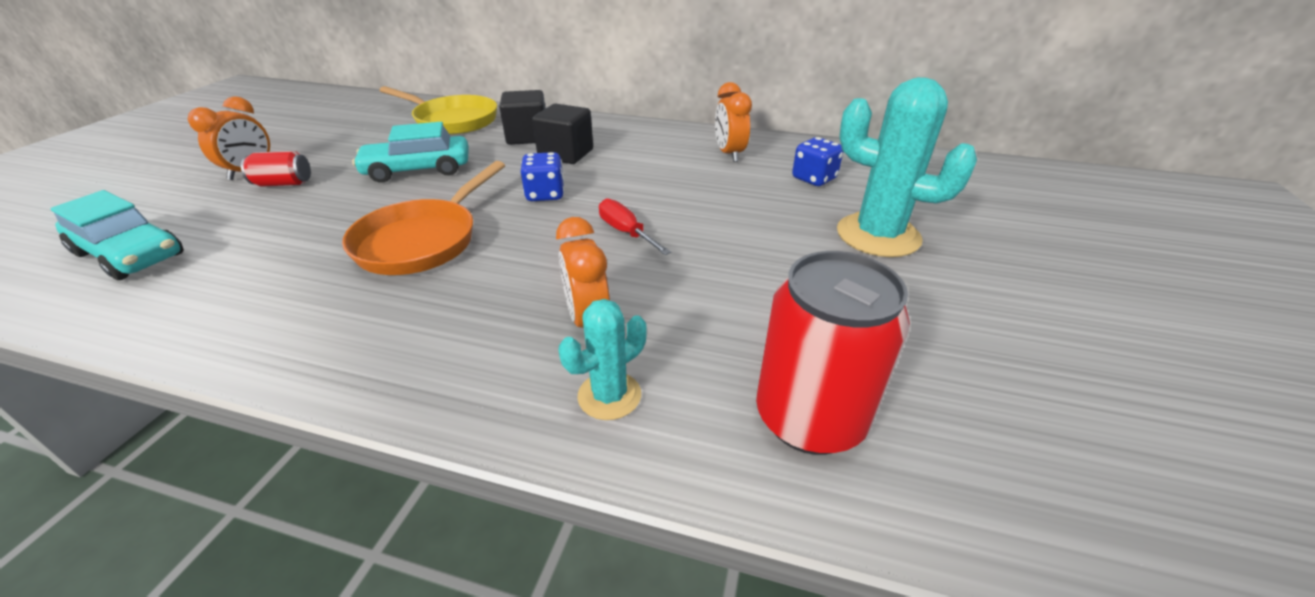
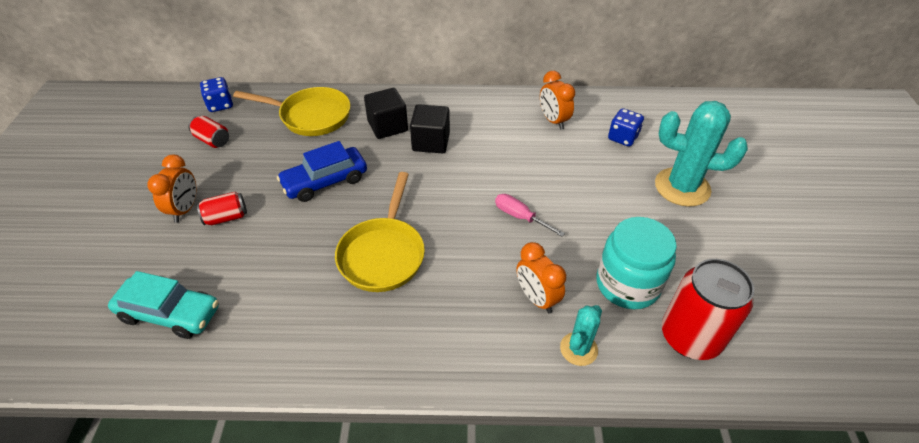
camera: 15 degrees left, 10 degrees up
orange pan [342,161,505,275] -> yellow pan [335,172,425,292]
turquoise car [352,122,469,183] -> blue car [277,141,367,202]
blue dice [521,152,564,201] -> blue dice moved to [200,77,233,112]
red screwdriver [599,199,671,255] -> pink screwdriver [495,194,565,237]
none -> red can [188,116,229,148]
none -> turquoise jar [596,217,677,309]

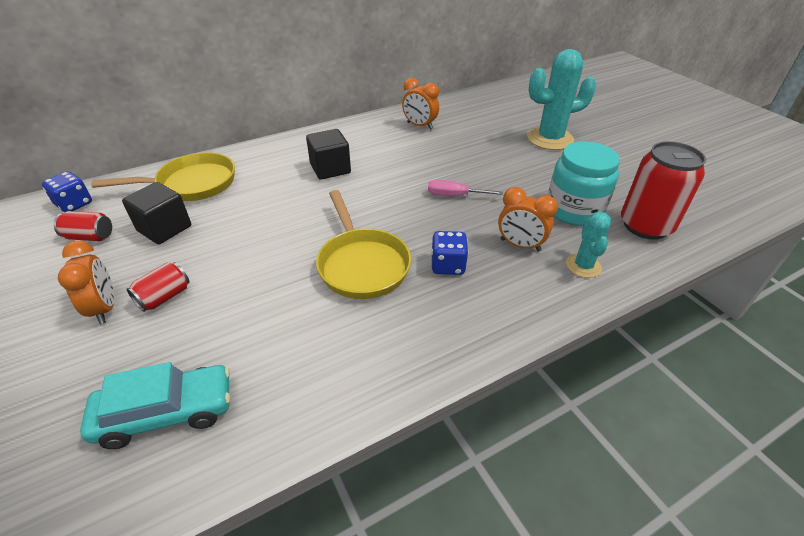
camera: 30 degrees left, 5 degrees down
blue car [277,141,367,202] -> none
black cube [364,88,408,139] -> black cube moved to [122,182,191,244]
blue dice [608,108,644,147] -> blue dice moved to [431,231,469,275]

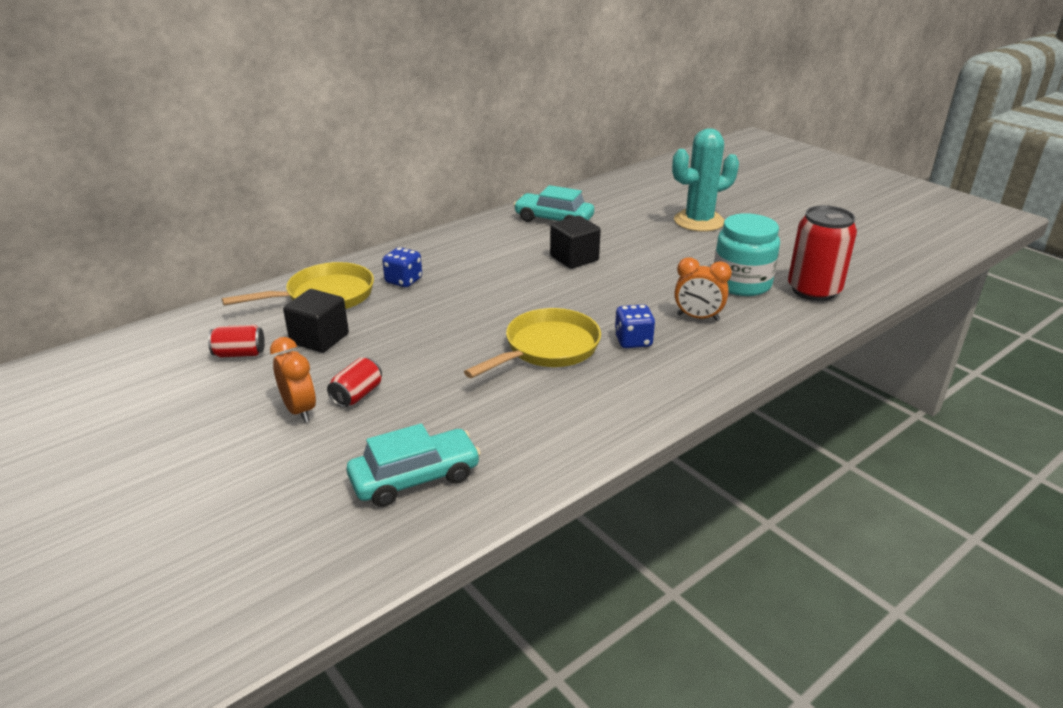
camera: 10 degrees left, 10 degrees down
blue dice [42,171,92,212] -> blue dice moved to [382,247,422,287]
black cube [306,129,351,180] -> black cube moved to [550,216,601,269]
yellow pan [316,190,411,299] -> yellow pan turned 105 degrees counterclockwise [464,308,601,378]
orange clock [402,78,439,130] -> turquoise car [513,185,594,222]
pink screwdriver [428,180,503,196] -> none
turquoise cactus [566,212,611,278] -> none

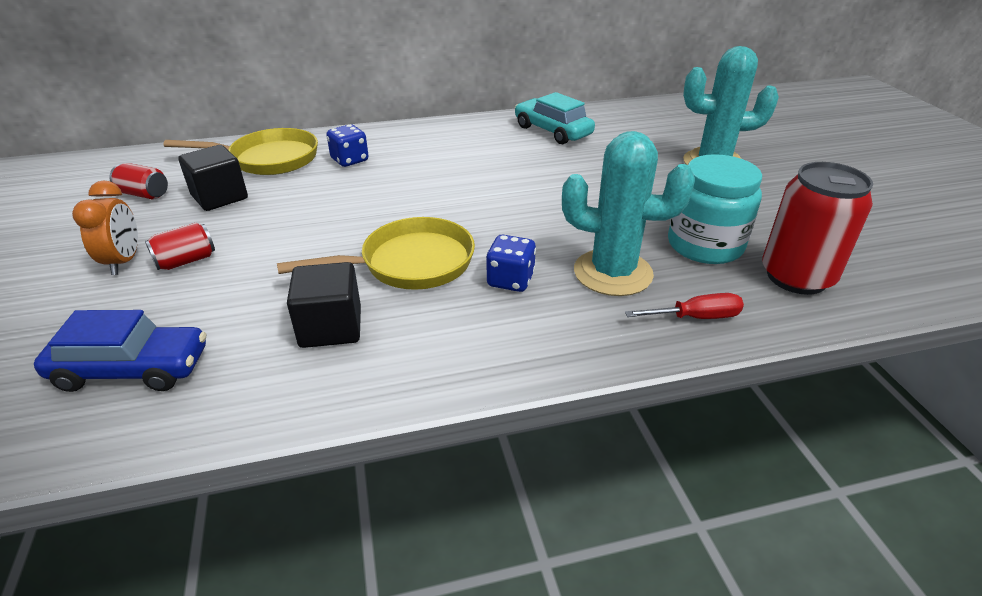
camera: 25 degrees right, 5 degrees up
turquoise car [347,423,481,507] -> blue car [34,310,206,392]
black cube [550,216,601,269] -> black cube moved to [287,262,361,348]
orange clock [674,257,732,321] -> turquoise cactus [562,131,695,296]
none -> red screwdriver [625,293,744,319]

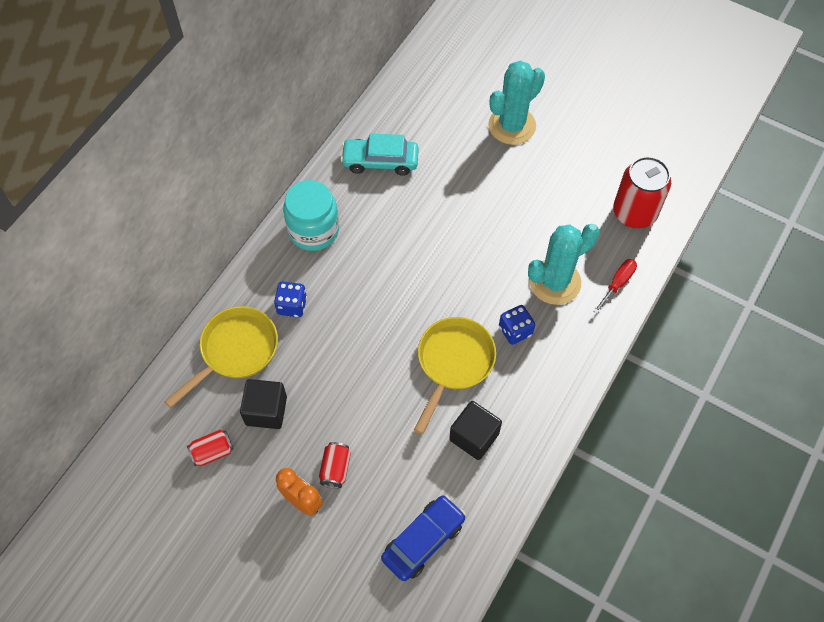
camera: 45 degrees left, 25 degrees up
turquoise jar [668,154,762,264] -> turquoise jar moved to [283,180,339,251]

